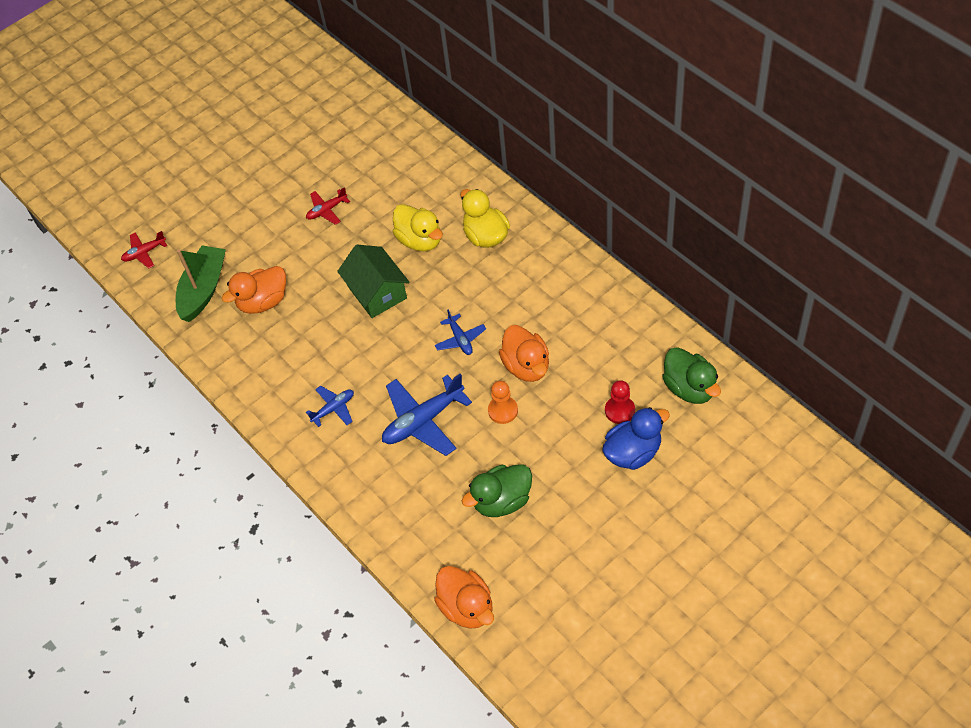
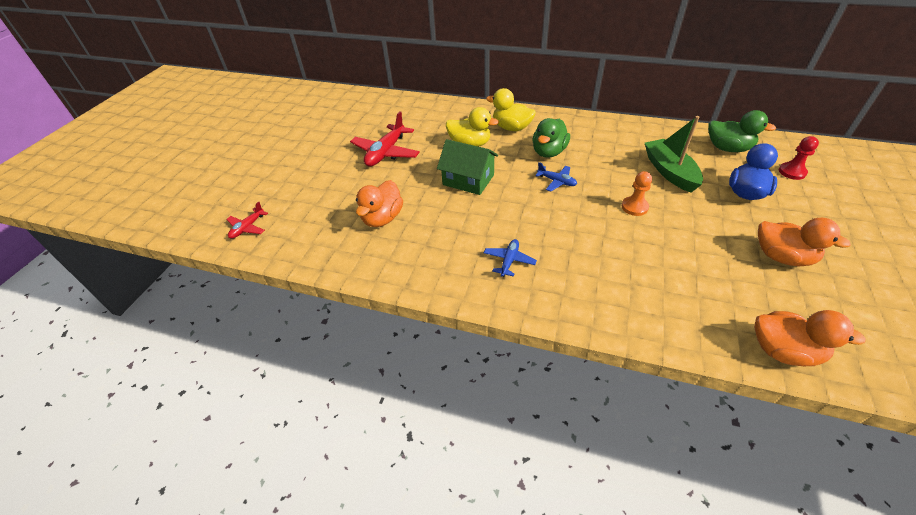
camera: 35 degrees left, 10 degrees down
green boat [176,245,226,322] -> green boat moved to [645,116,703,192]
red plane [306,187,350,225] -> red plane [350,111,420,167], size x1.85
blue plane [382,374,472,456] -> none
green duck [462,464,532,517] -> green duck moved to [532,118,570,158]
orange duck [499,325,549,382] -> orange duck moved to [758,218,851,267]
red pawn [605,380,635,424] -> red pawn moved to [779,136,819,180]

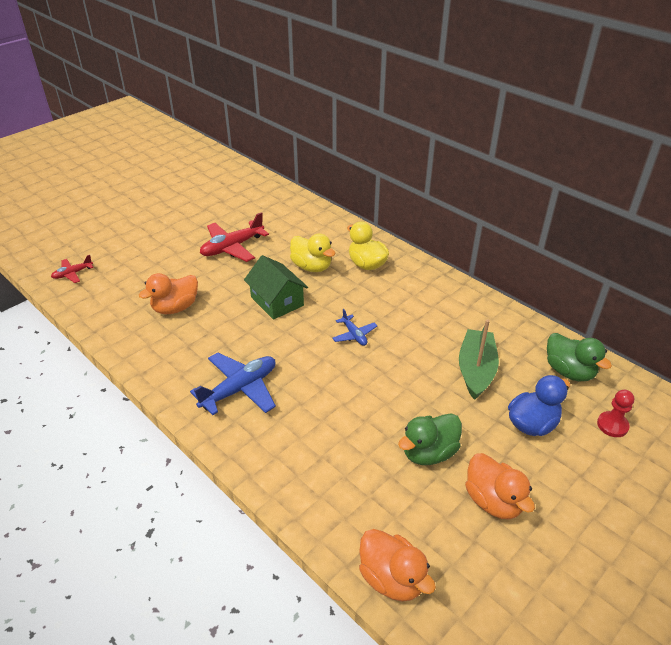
camera: 25 degrees right, 5 degrees down
blue plane [484,239,537,277] -> blue plane [190,352,276,415], size x1.85
green duck [532,118,570,158] -> green duck moved to [398,413,462,465]
orange pawn [622,171,652,216] -> none

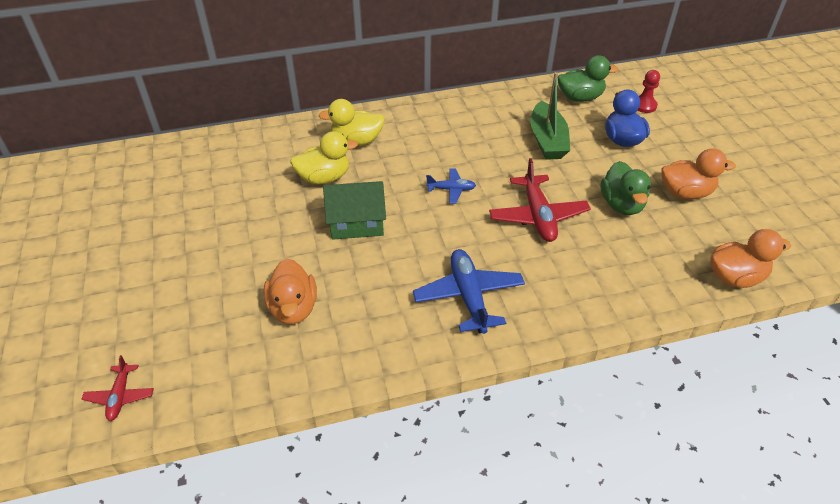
camera: 60 degrees left, 5 degrees up
red plane [200,212,269,262] -> red plane moved to [489,158,591,242]
green boat [459,319,499,400] -> green boat turned 135 degrees counterclockwise [531,72,570,160]

